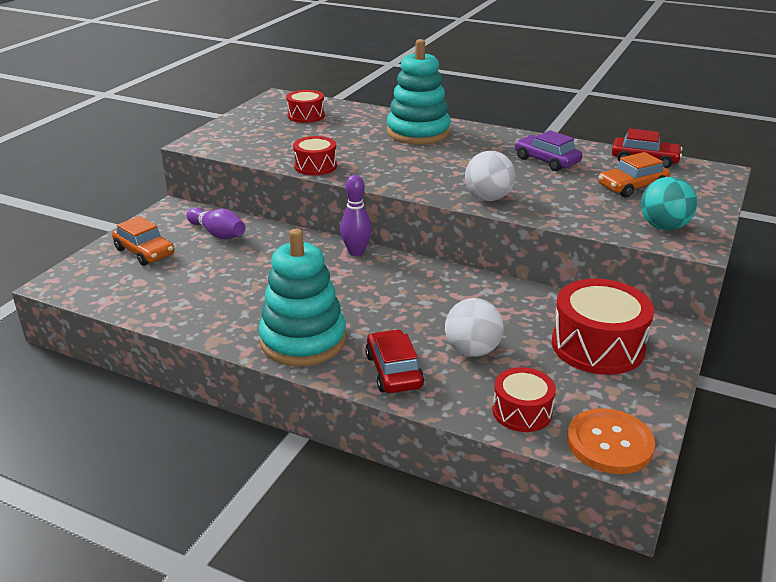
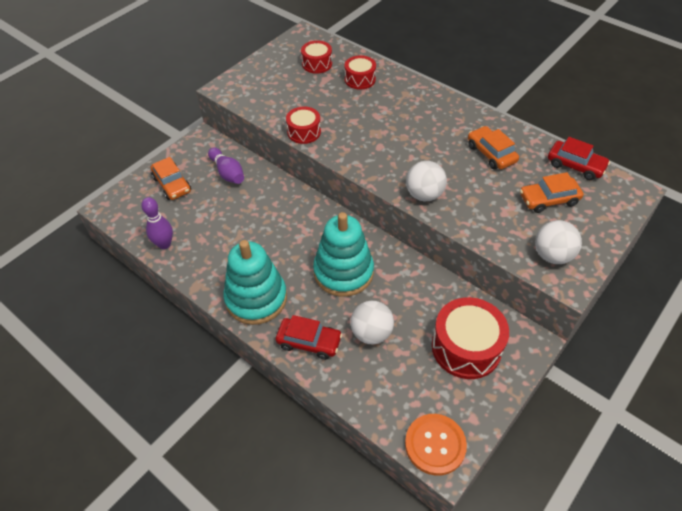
camera: 15 degrees right, 20 degrees up
purple bowling pin [340,175,372,256] -> purple bowling pin moved to [141,197,173,249]
red car [365,329,424,393] -> red car turned 105 degrees clockwise [276,315,342,360]
turquoise stacking toy [387,39,451,144] -> turquoise stacking toy moved to [313,212,374,297]
red drum [492,367,556,432] -> red drum moved to [345,55,376,89]
purple car [515,130,583,171] -> orange car [468,126,519,169]
turquoise ball [641,177,697,230] -> white ball [535,220,582,264]

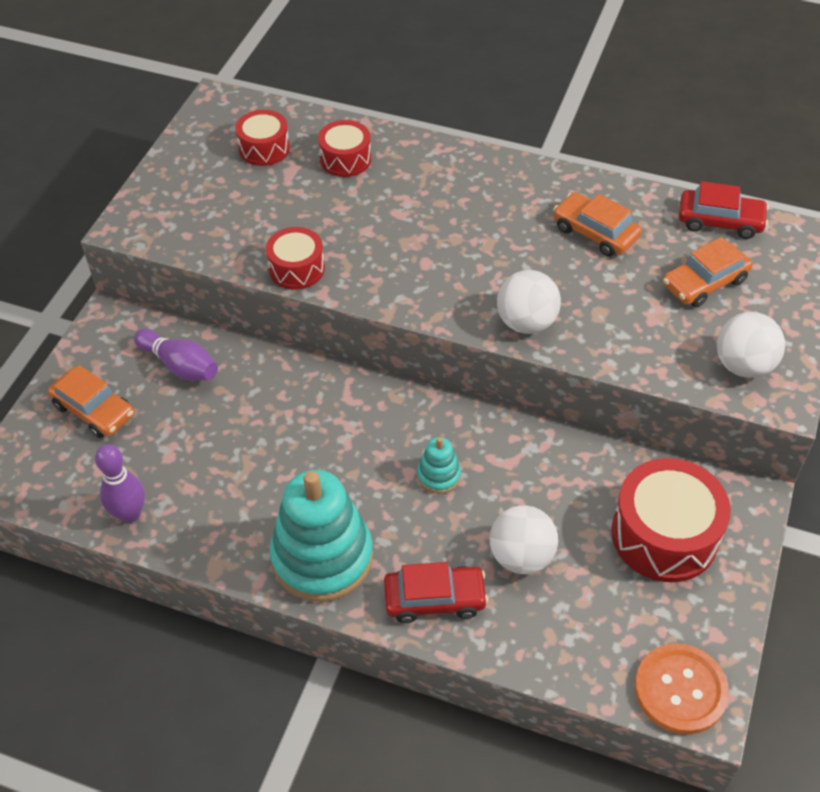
camera: 20 degrees left, 0 degrees up
turquoise stacking toy [313,212,374,297] -> turquoise stacking toy [417,437,461,494], size x0.45

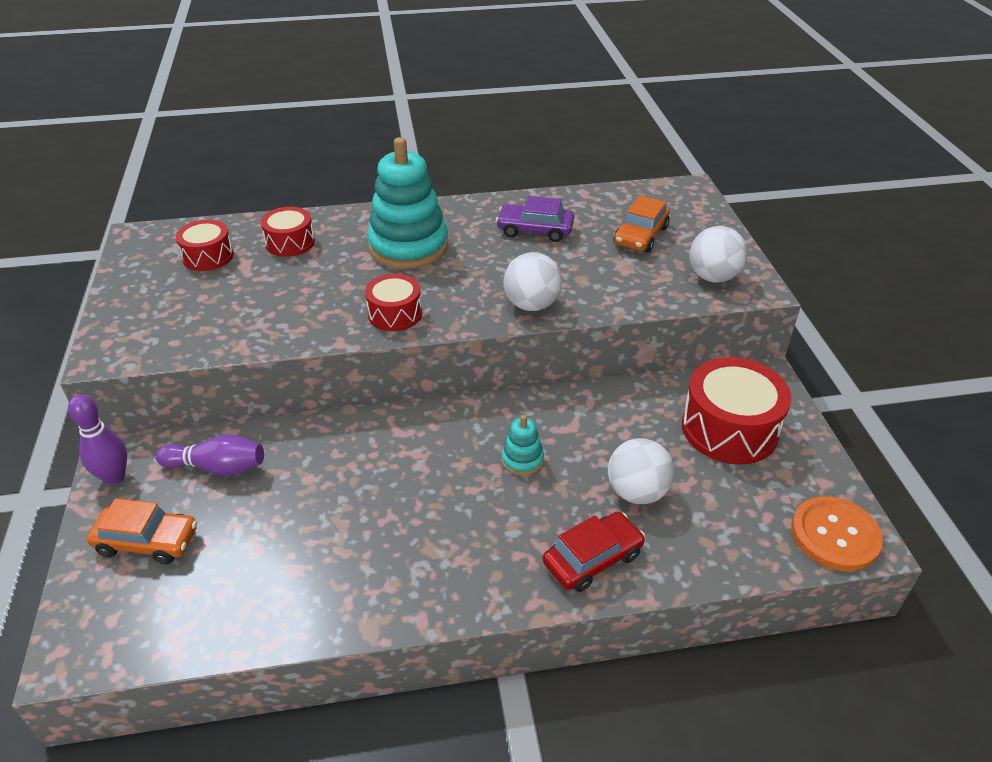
camera: 30 degrees left, 10 degrees down
purple bowling pin [95,444,145,523] -> purple bowling pin moved to [68,394,127,485]
red drum [266,227,325,290] -> red drum moved to [365,274,422,331]
turquoise stacking toy [270,470,373,602] -> turquoise stacking toy moved to [367,137,448,269]
orange car [553,192,642,257] -> purple car [496,196,574,242]
red car [679,181,769,239] -> none

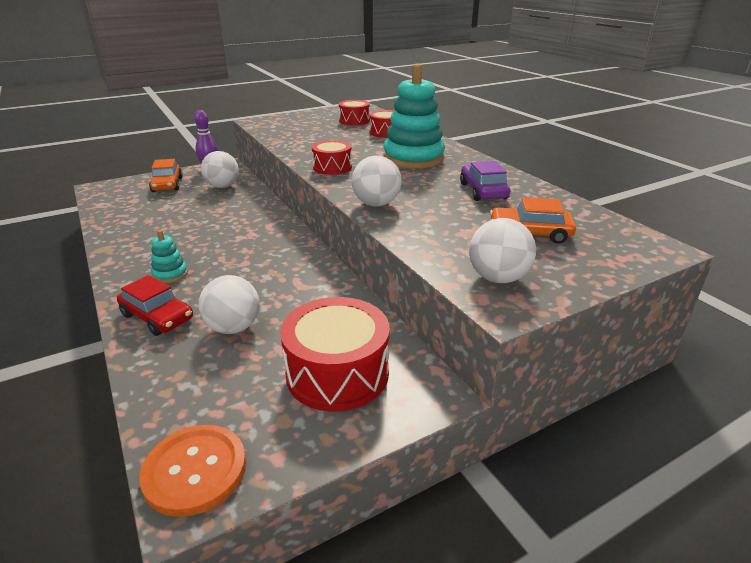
camera: 70 degrees right, 10 degrees down
purple bowling pin [156,434,264,476] -> white ball [201,151,239,188]
turquoise stacking toy [501,415,544,476] -> turquoise stacking toy moved to [151,230,188,283]

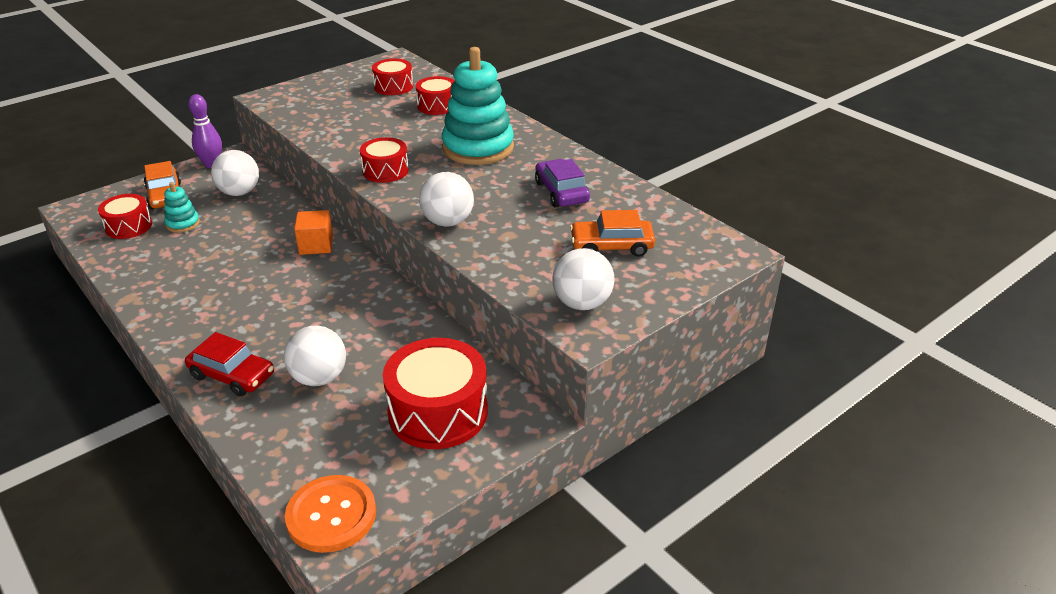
camera: 10 degrees left, 5 degrees up
turquoise stacking toy [151,230,188,283] -> turquoise stacking toy moved to [164,182,200,233]
none -> red drum [98,194,152,239]
none -> orange cube [294,210,333,255]

